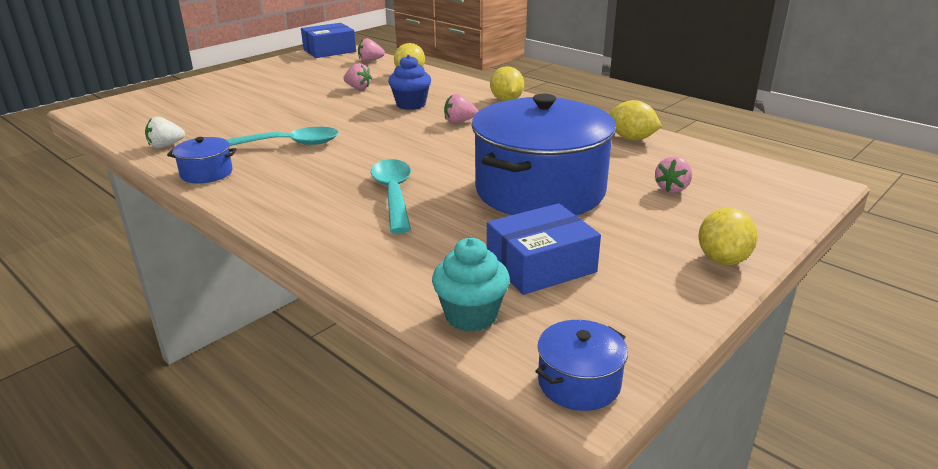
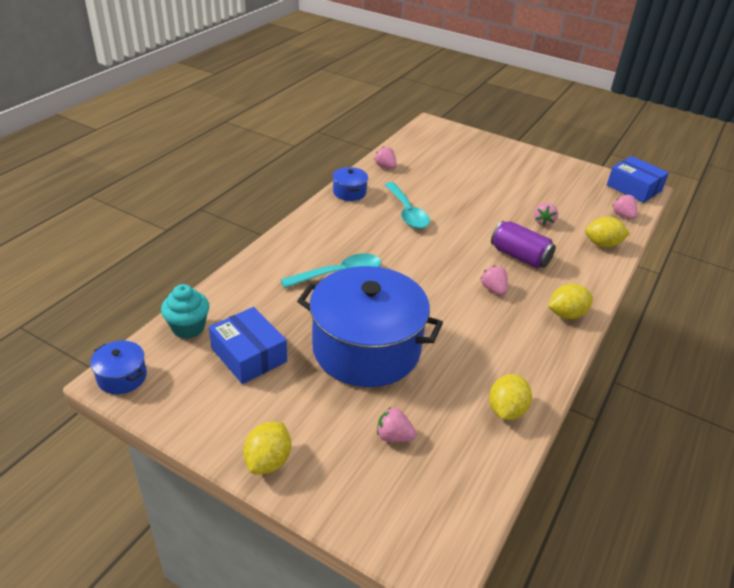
camera: 75 degrees right, 10 degrees up
white strawberry [145,117,185,148] -> pink strawberry [374,146,397,169]
blue cupcake [388,55,431,110] -> purple can [491,221,556,269]
yellow lemon [698,208,758,265] -> yellow lemon turned 75 degrees counterclockwise [243,422,291,474]

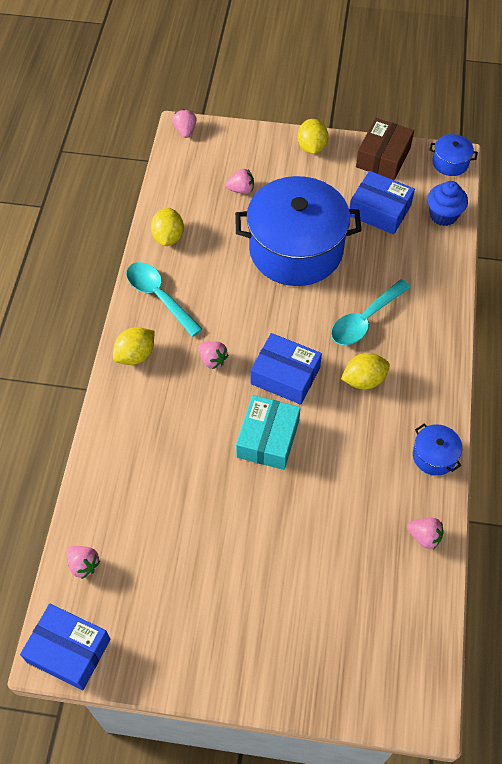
camera: 160 degrees right, 20 degrees up
turquoise cupcake [161,284,209,339] -> blue cupcake [427,181,468,226]
turquoise spoon [384,182,430,229] -> turquoise spoon moved to [126,262,202,337]
purple can [491,221,556,269] -> none
pink strawberry [534,203,558,226] -> pink strawberry moved to [172,109,197,138]
yellow lemon [585,217,630,248] -> yellow lemon moved to [341,353,390,389]
none -> turquoise box [236,395,301,470]
none -> blue box [251,333,322,405]
none -> brown box [356,118,414,180]

